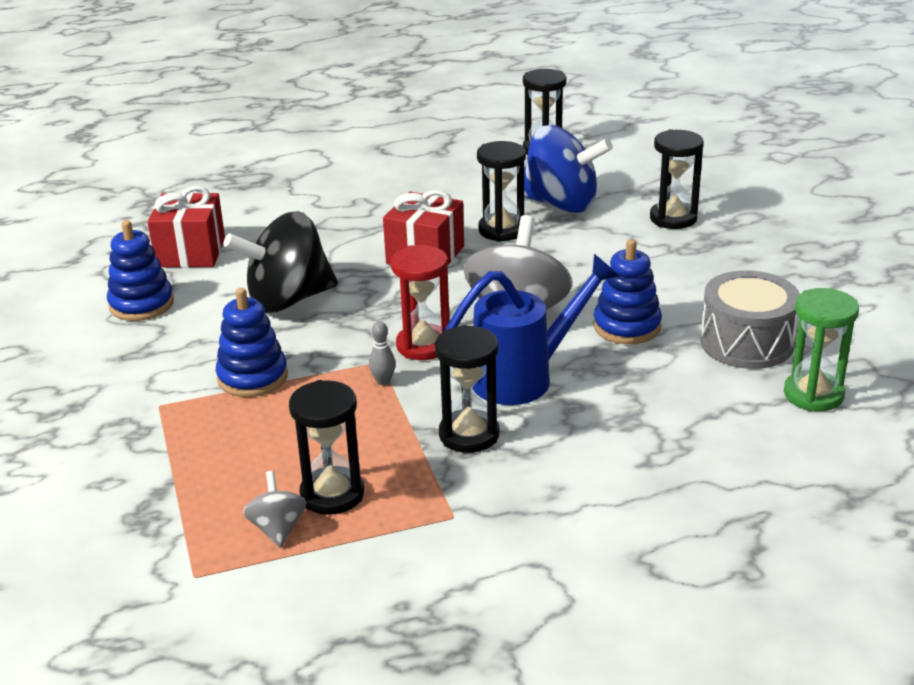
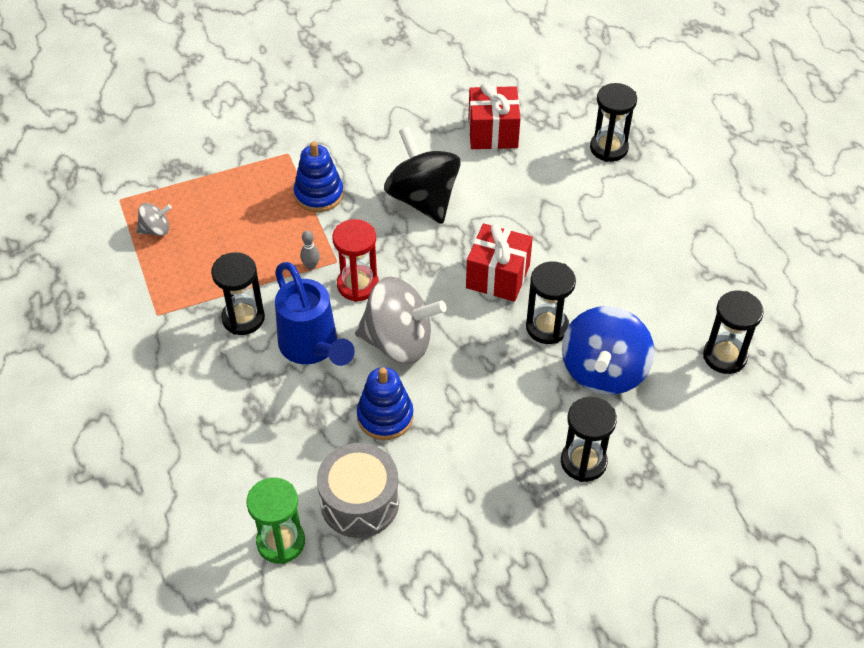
camera: 85 degrees right, 20 degrees up
blue stacking toy [107,220,174,321] -> none
black hourglass [289,380,364,515] -> black hourglass moved to [590,83,637,162]

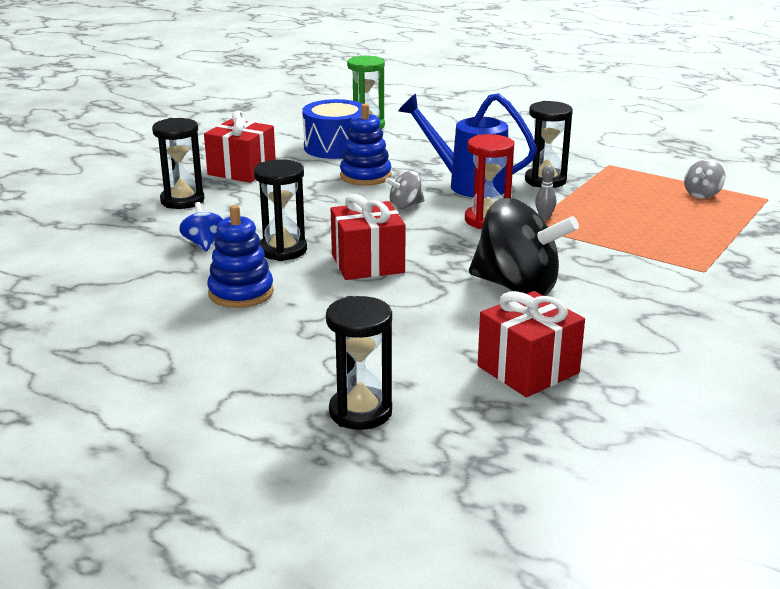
camera: 145 degrees right, 25 degrees down
blue stacking toy [294,141,344,212] -> blue stacking toy moved to [207,205,274,308]
grey drum [317,443,399,538] -> blue drum [302,99,362,159]
grey spinning top [355,276,446,364] -> grey spinning top [385,171,424,209], size x0.46
blue spinning top [562,306,654,395] -> blue spinning top [179,202,223,252], size x0.46
black hourglass [703,290,764,374] -> none
none -> red gift [204,110,276,183]

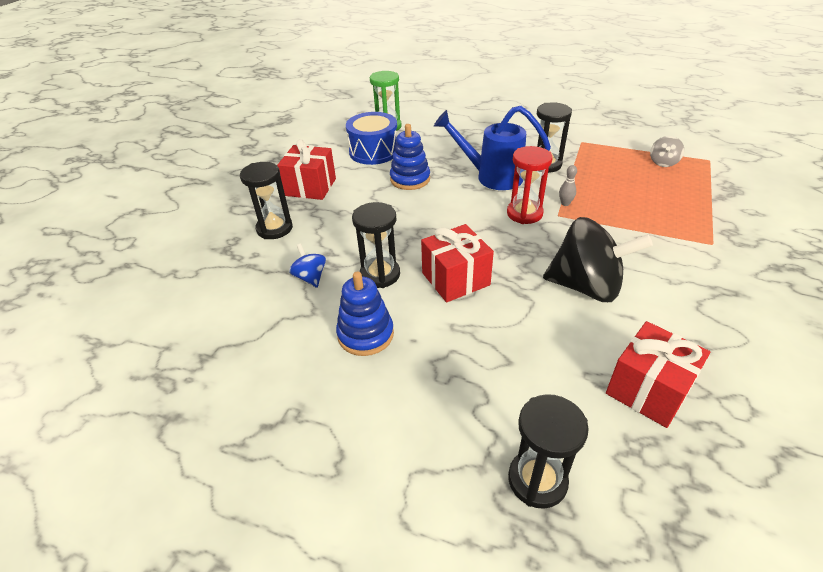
camera: 10 degrees left, 15 degrees up
grey spinning top [385,171,424,209] -> none

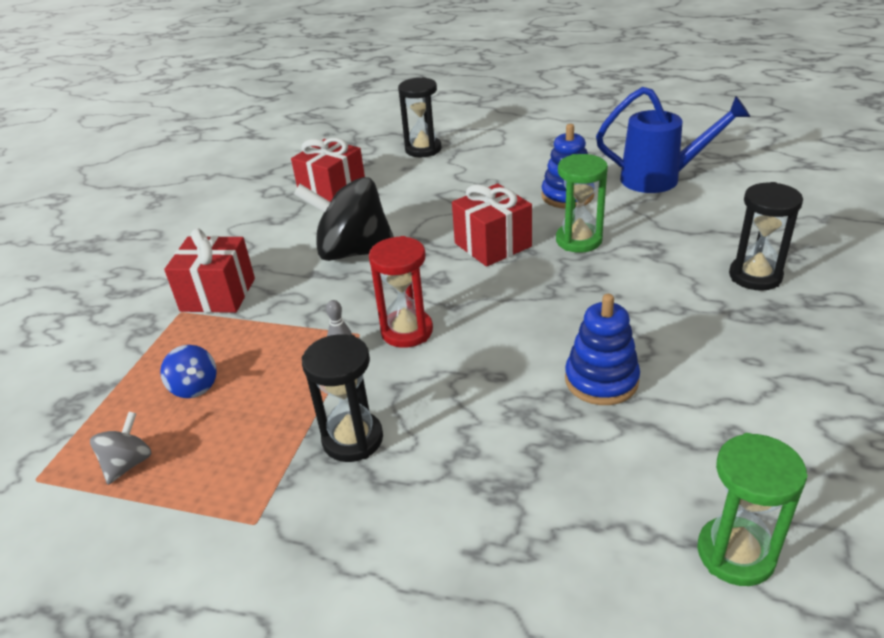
camera: 175 degrees right, 5 degrees down
red gift [277,139,336,200] -> red gift moved to [164,228,255,313]
blue spinning top [289,244,326,288] -> blue spinning top moved to [160,345,217,398]
blue drum [346,112,397,165] -> none
black hourglass [352,202,400,288] -> green hourglass [556,154,608,253]
blue watering can [434,106,551,190] -> blue watering can moved to [596,87,750,193]

